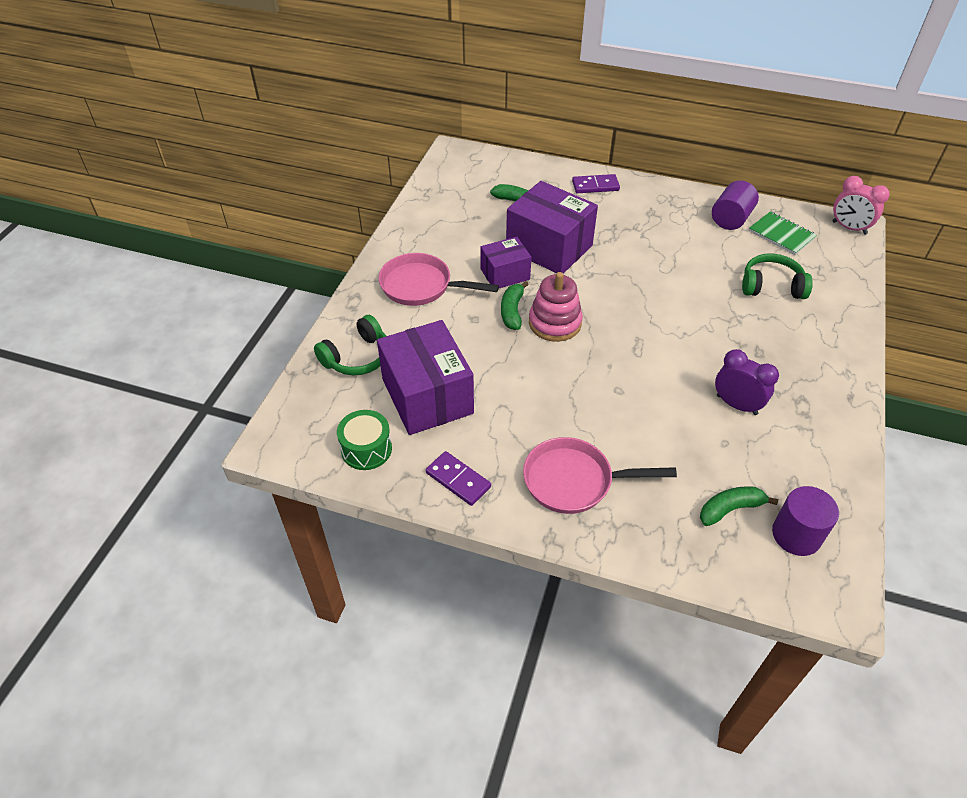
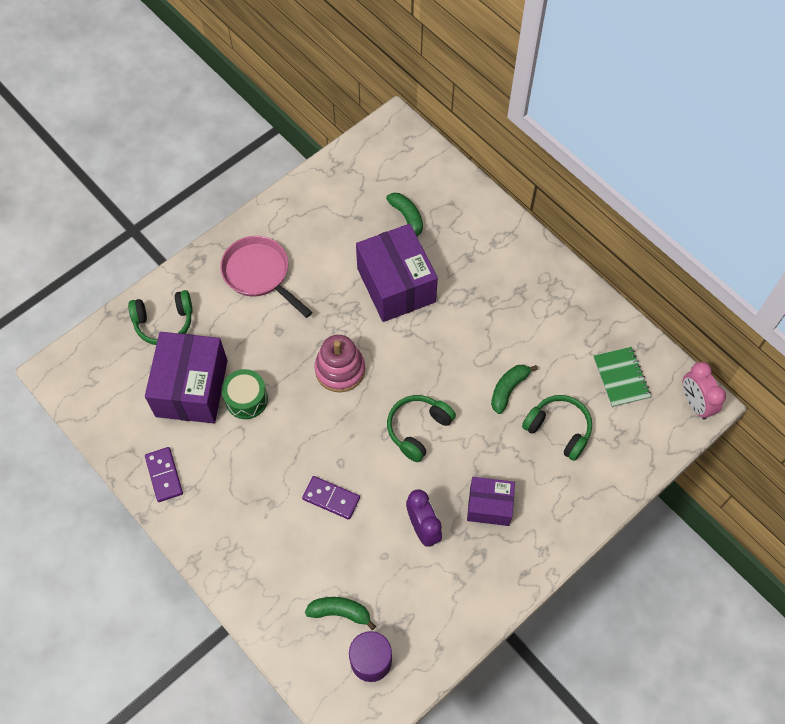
camera: 30 degrees right, 15 degrees up
green drum [337,410,392,470] -> green drum moved to [222,369,268,419]
purple box [480,237,531,288] -> purple box moved to [467,477,515,526]
green banana [501,281,529,330] -> green banana moved to [491,365,538,414]
pink pan [523,437,677,514] -> none
purple domino [572,174,620,193] -> purple domino moved to [302,476,360,520]
purple cylinder [712,180,759,230] -> none
none -> green headphones [387,395,456,462]

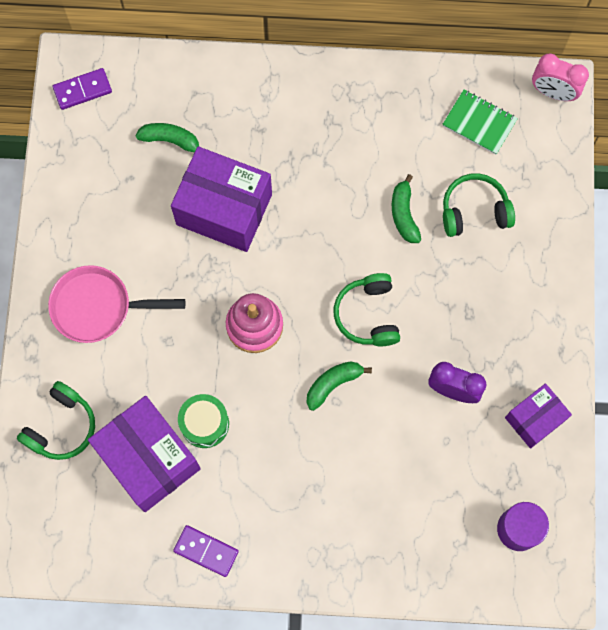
camera: 45 degrees left, 10 degrees up
purple domino [302,476,360,520] -> purple domino moved to [53,68,112,110]
green banana [305,597,376,630] -> green banana moved to [306,361,372,411]
purple box [467,477,515,526] -> purple box moved to [505,383,572,449]

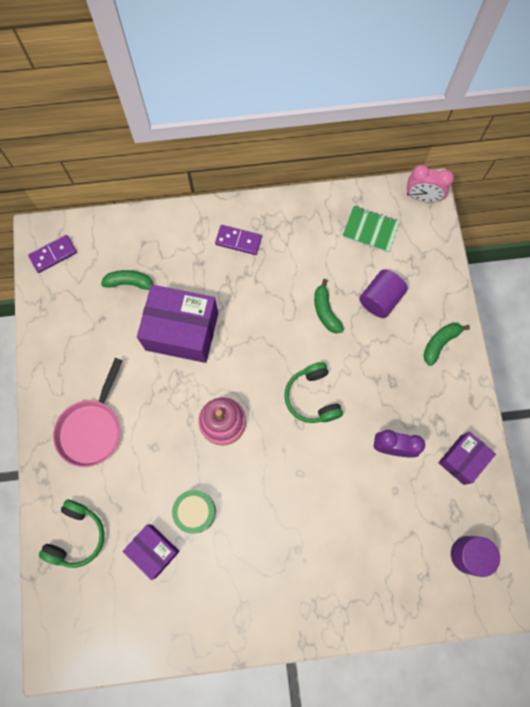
camera: 10 degrees left, 0 degrees up
pink pan [48,265,185,343] -> pink pan turned 60 degrees counterclockwise [53,358,123,467]
purple box [88,396,201,512] -> purple box [123,525,180,580], size x0.57
purple domino [173,525,239,577] -> purple domino moved to [215,225,262,255]
green banana [306,361,372,411] -> green banana moved to [423,323,470,366]
green headphones [443,173,515,237] -> purple cylinder [359,269,408,318]

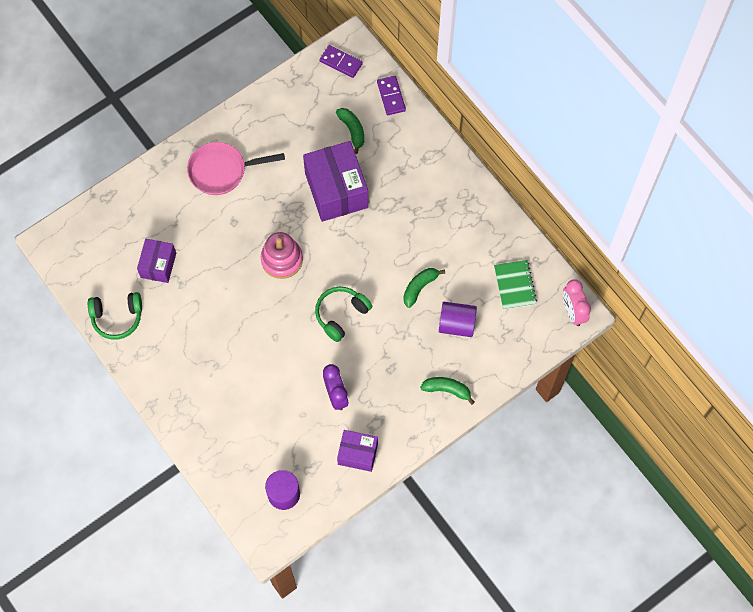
camera: 60 degrees right, 5 degrees down
green headphones [39,500,105,568] -> green headphones moved to [88,292,142,340]
green drum [172,490,216,534] -> none
purple domino [215,225,262,255] -> purple domino moved to [377,76,406,115]

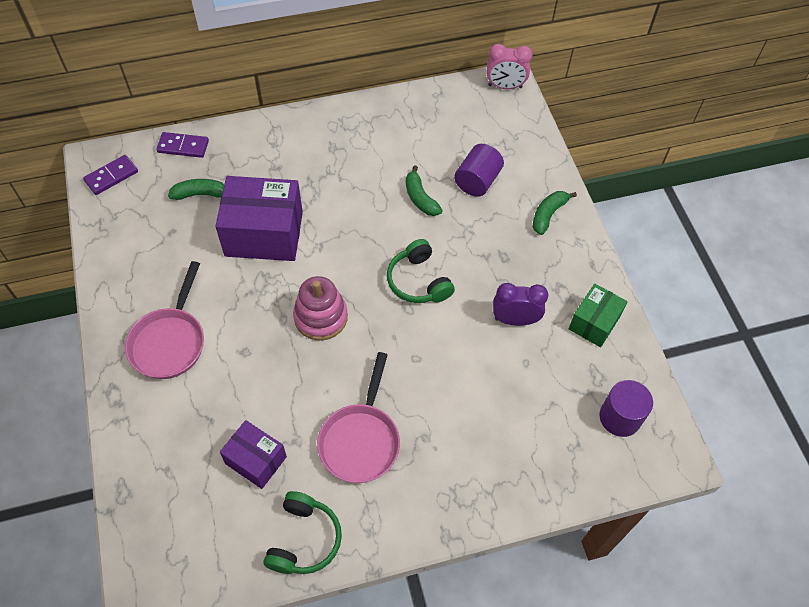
camera: 70 degrees left, 10 degrees down
purple box [337,430,378,472] -> green box [568,284,628,347]
green notebook [494,260,537,310] -> none
none -> pink pan [317,352,400,483]

